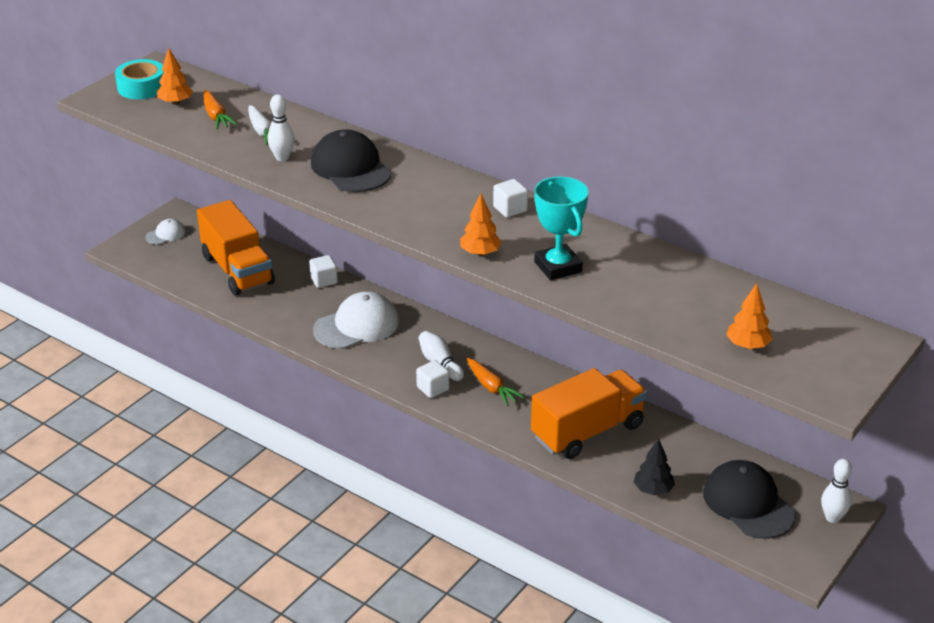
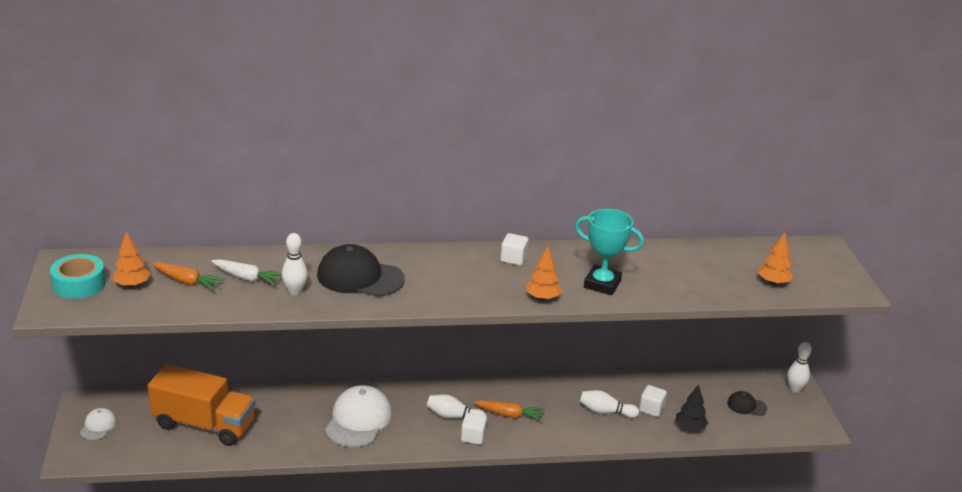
camera: 45 degrees left, 5 degrees down
white cube [309,255,338,288] -> white cube moved to [639,385,667,417]
orange truck [531,368,647,459] -> white bowling pin [580,390,639,418]
black cap [703,460,796,539] -> black cap [727,391,767,416], size x0.50

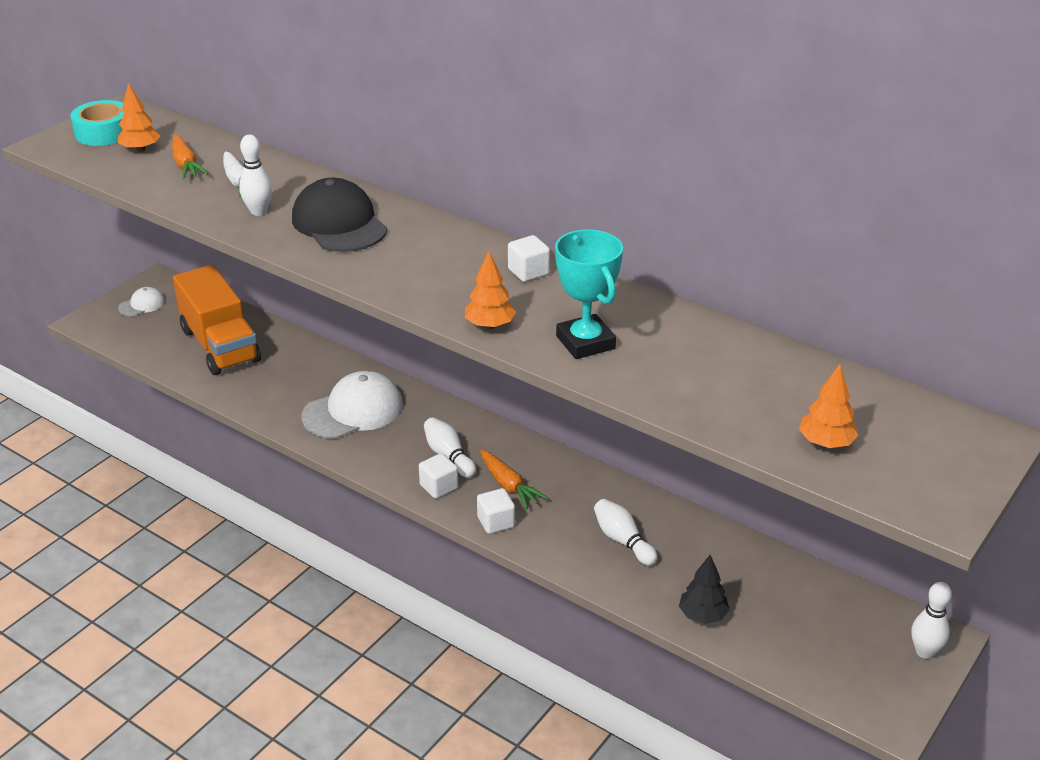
camera: 45 degrees right, 5 degrees up
white cube [639,385,667,417] -> white cube moved to [477,488,515,534]
black cap [727,391,767,416] -> none

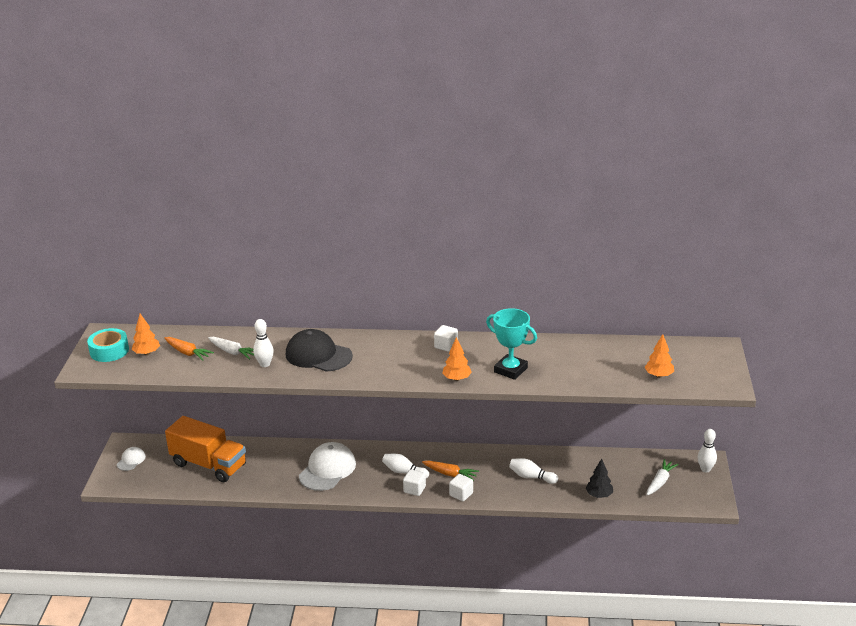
camera: 30 degrees left, 5 degrees down
none -> white carrot [646,459,679,496]

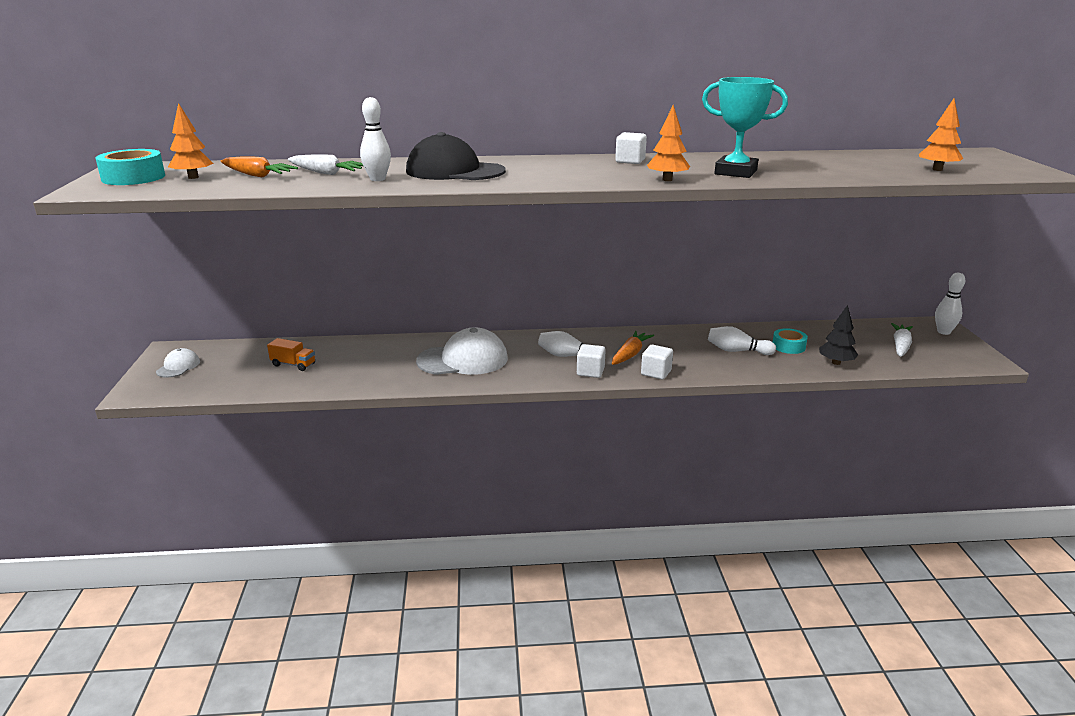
camera: 10 degrees left, 5 degrees down
orange truck [165,416,246,482] -> orange truck [267,338,315,371], size x0.41
white cap [299,442,356,491] -> white cap turned 60 degrees clockwise [416,327,508,375]
orange carrot [422,461,479,481] -> orange carrot turned 75 degrees counterclockwise [612,331,654,365]
none -> turquoise tape [773,328,808,354]

